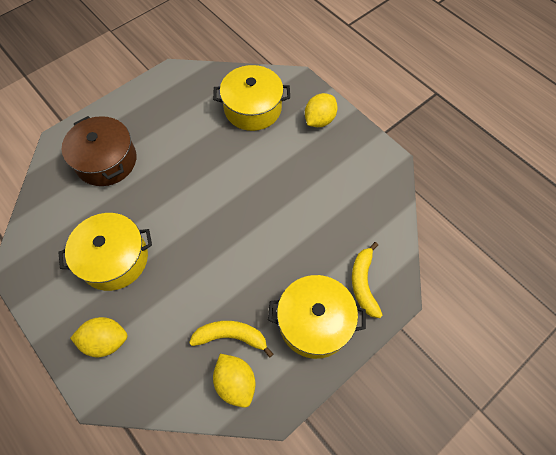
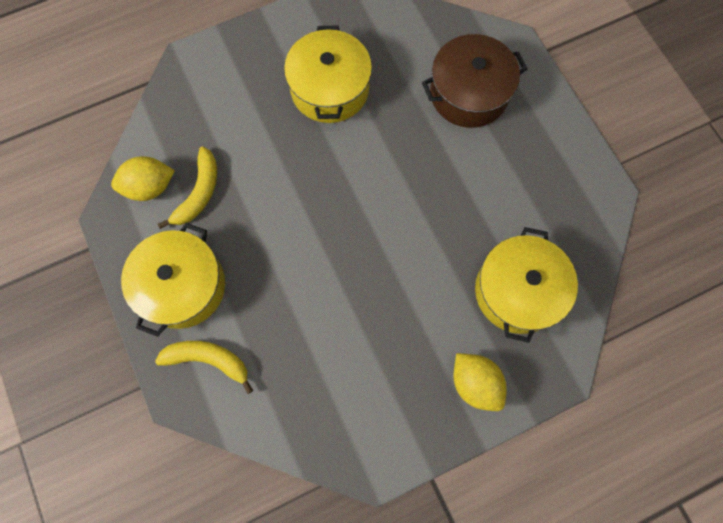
camera: 105 degrees right, 10 degrees up
yellow lemon [70,317,127,357] -> none

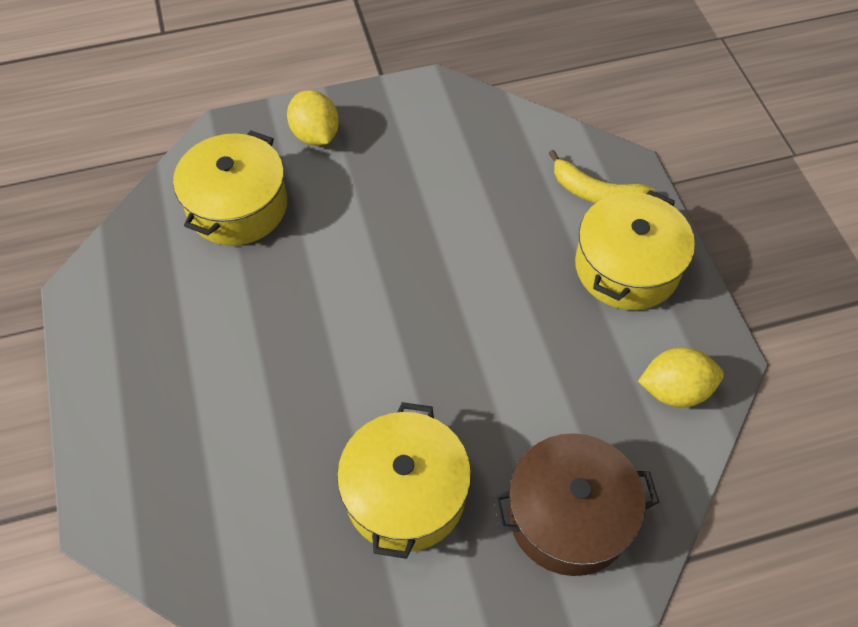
camera: 170 degrees left, 15 degrees down
yellow banana [158,146,217,229] -> none
brown pot [422,34,527,128] -> brown pot moved to [493,433,659,576]

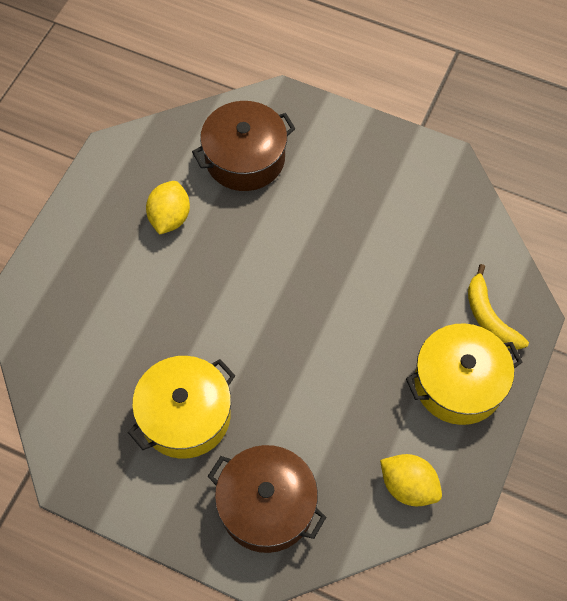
camera: 40 degrees right, 5 degrees up
yellow pot [173,130,287,246] -> brown pot [192,101,295,191]
yellow lemon [287,90,339,146] -> yellow lemon moved to [146,181,190,235]

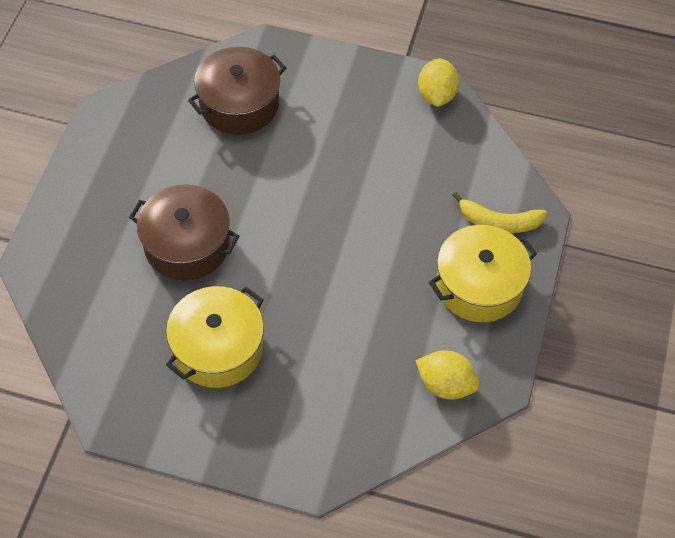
camera: 10 degrees left, 5 degrees down
yellow lemon [146,181,190,235] -> yellow lemon moved to [418,59,459,107]
brown pot [208,445,326,553] -> brown pot moved to [129,184,239,280]
yellow banana [468,264,529,350] -> yellow banana turned 45 degrees counterclockwise [452,192,547,233]

